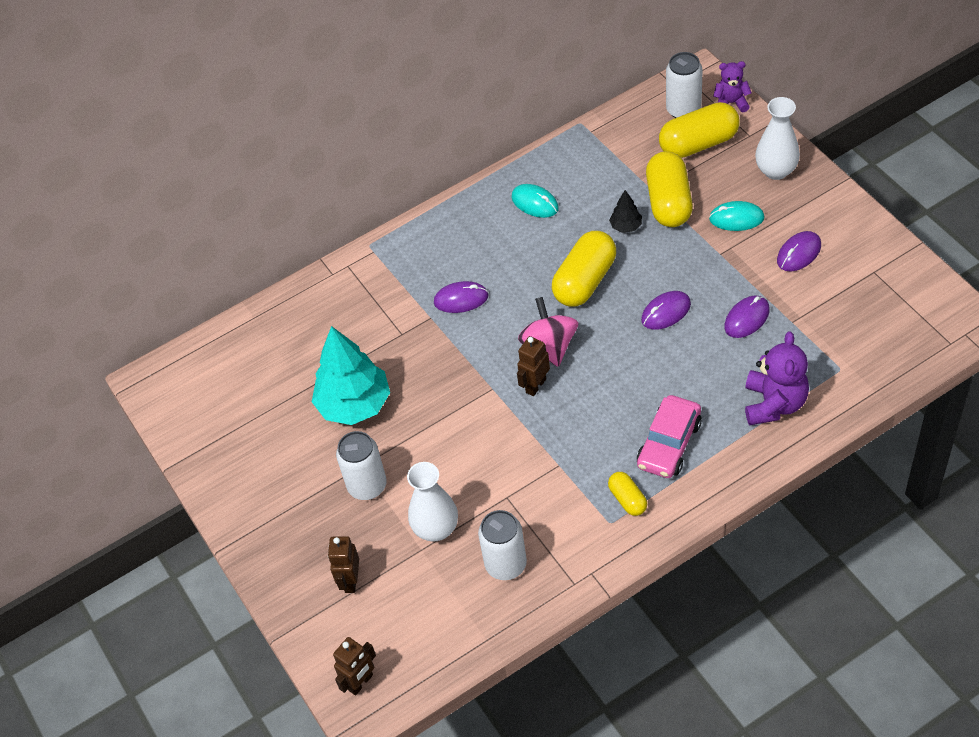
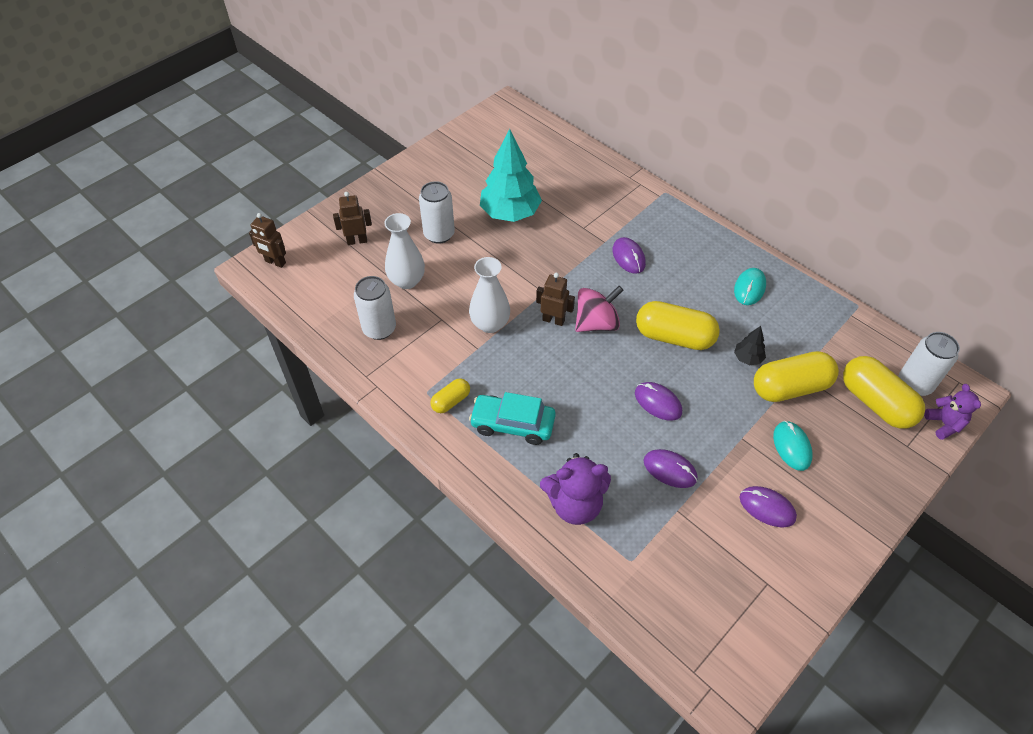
camera: 70 degrees right, 0 degrees up
pink car [637,395,702,478] -> turquoise car [469,392,556,445]
white vase [755,97,800,180] -> white vase moved to [469,257,510,333]

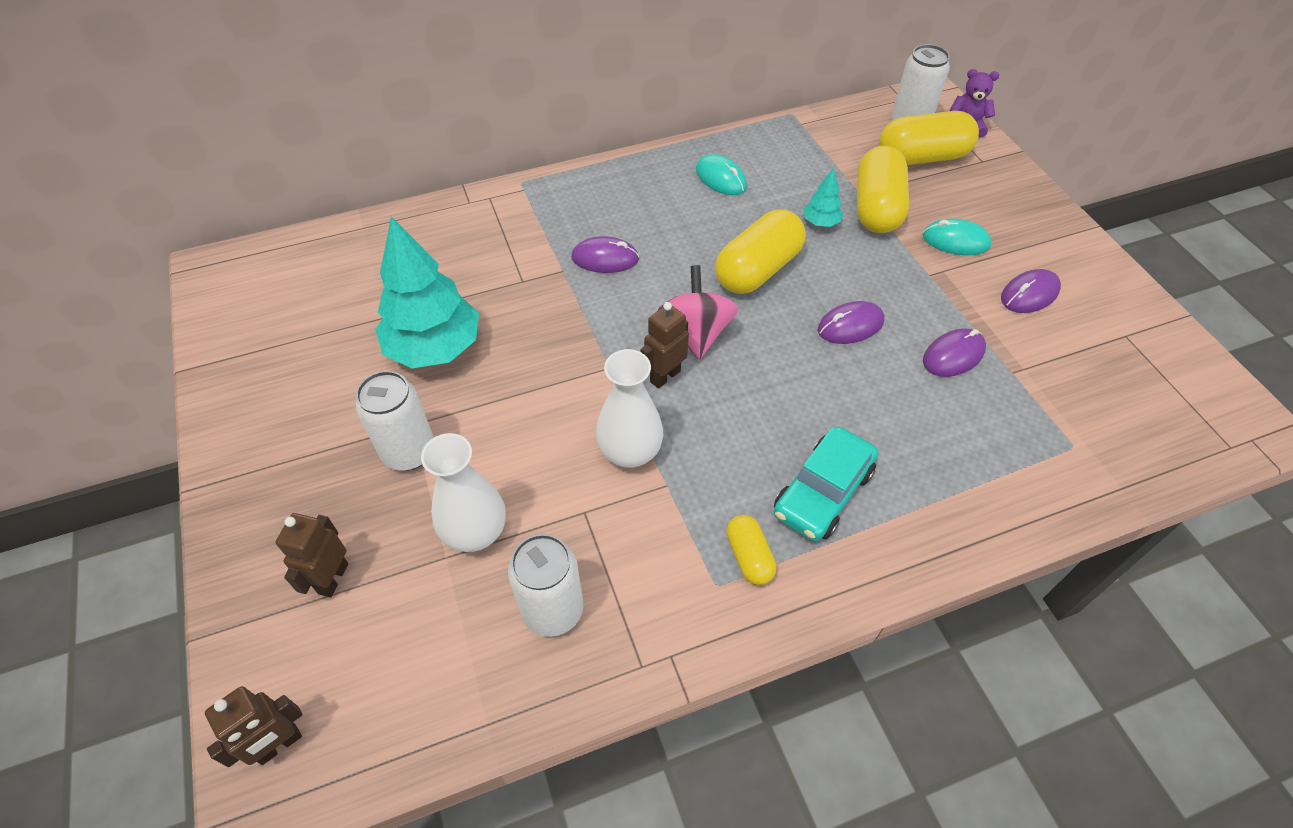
camera: 65 degrees left, 0 degrees up
purple teddy bear [540,453,611,525] -> none
black tree [734,326,766,365] -> turquoise tree [803,168,843,227]

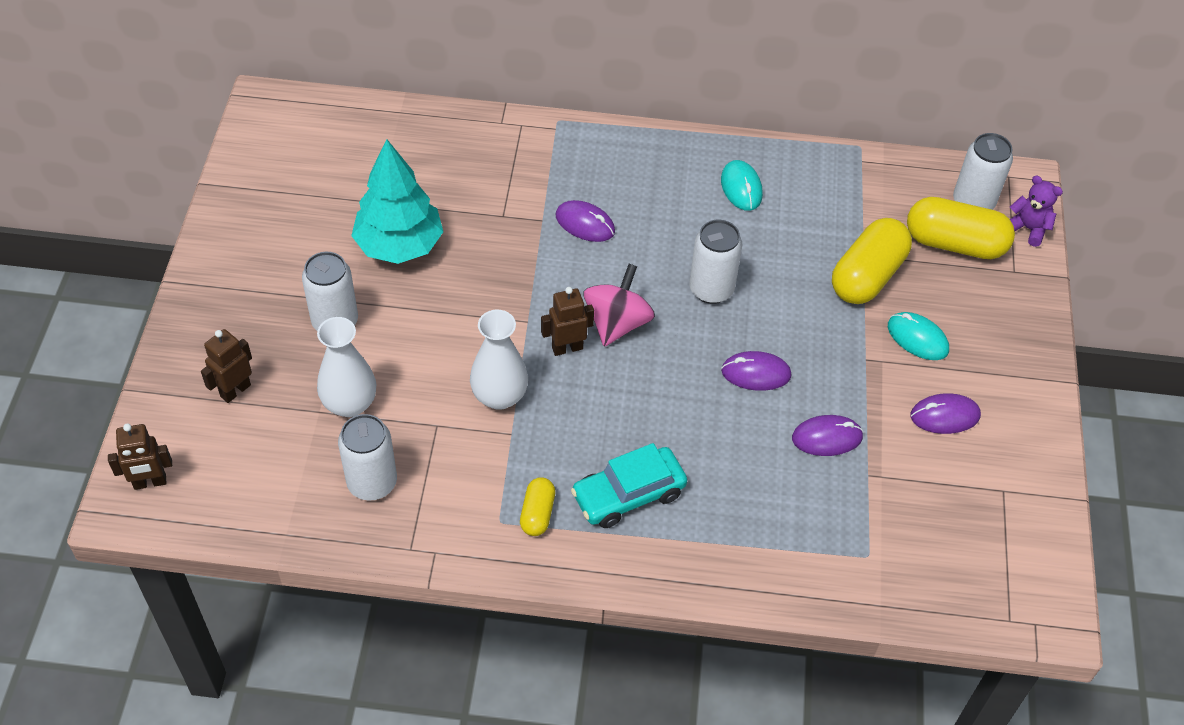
camera: 25 degrees right, 0 degrees up
yellow capsule [715,209,806,294] -> white can [689,220,742,304]
turquoise tree [803,168,843,227] -> none

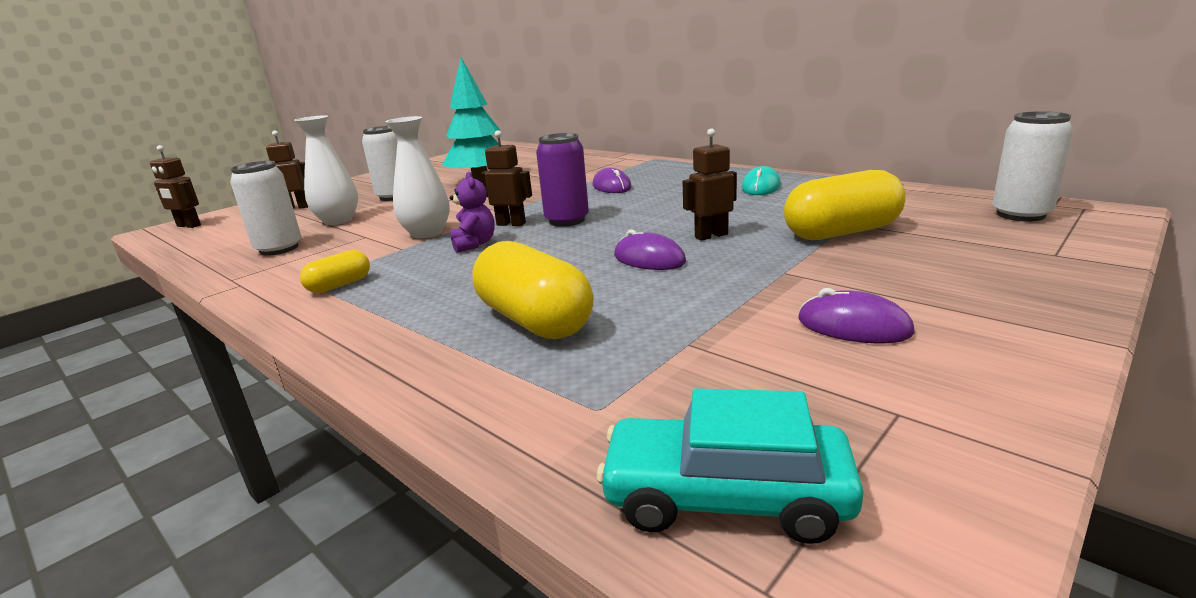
camera: 40 degrees right, 30 degrees down
turquoise car [571,443,687,528] -> turquoise car moved to [597,388,864,544]
pink spinning top [583,264,655,347] -> purple can [536,133,589,227]
white can [689,220,742,304] -> none
purple mouse [792,415,863,456] -> none
turquoise mouse [888,312,949,360] -> none
yellow capsule [907,197,1015,259] -> yellow capsule moved to [473,241,594,339]
purple teddy bear [1010,176,1063,247] -> purple teddy bear moved to [450,172,495,253]
none -> brown robot [682,129,737,241]

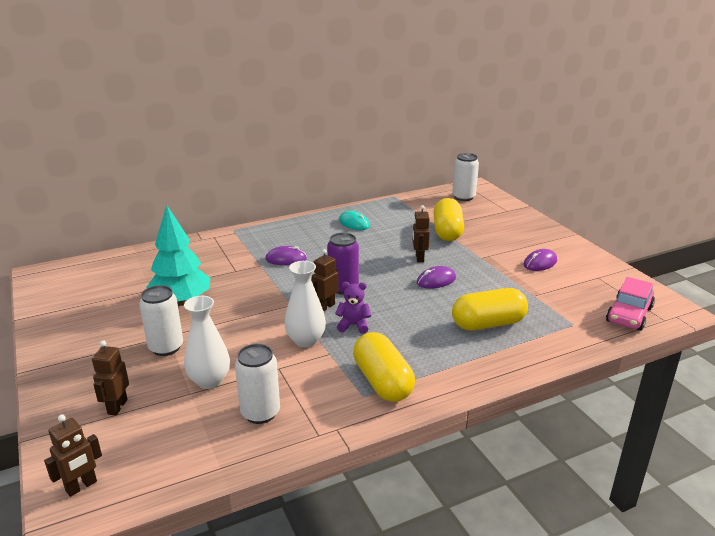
camera: 70 degrees left, 5 degrees up
yellow capsule [300,250,370,293] -> yellow capsule [353,332,415,402], size x1.92
turquoise car [597,388,864,544] -> pink car [606,277,655,331]

